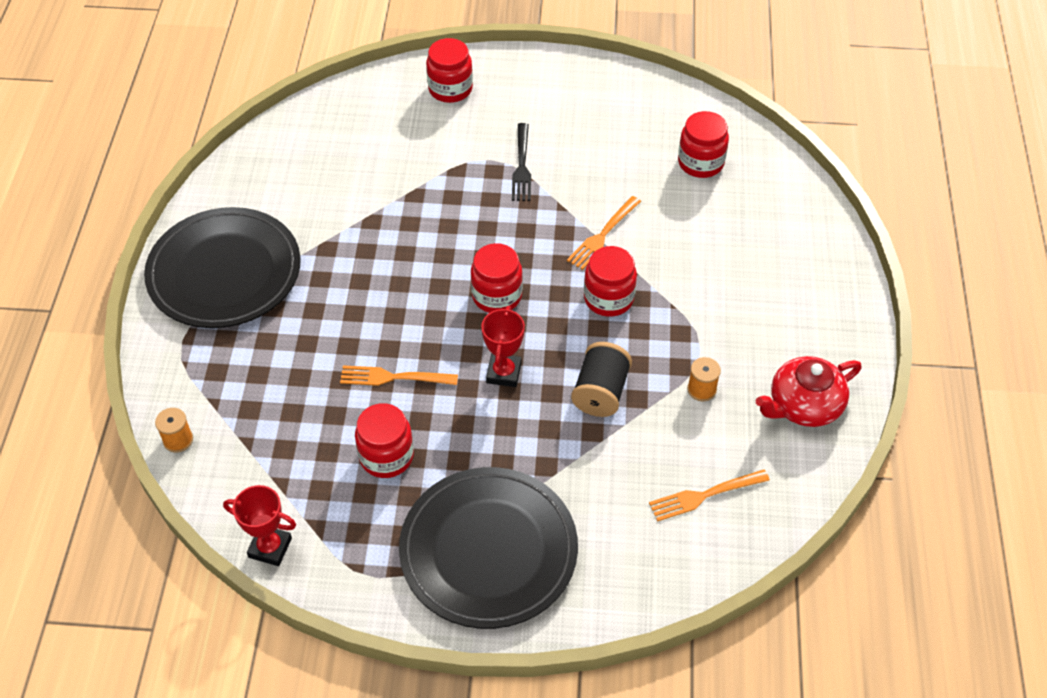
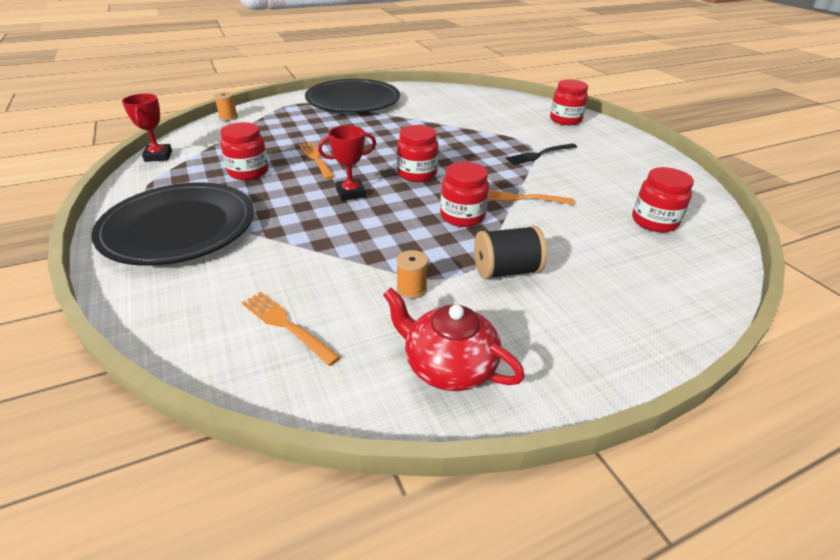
camera: 60 degrees right, 15 degrees down
black spool [571,342,632,417] -> black spool moved to [474,225,547,279]

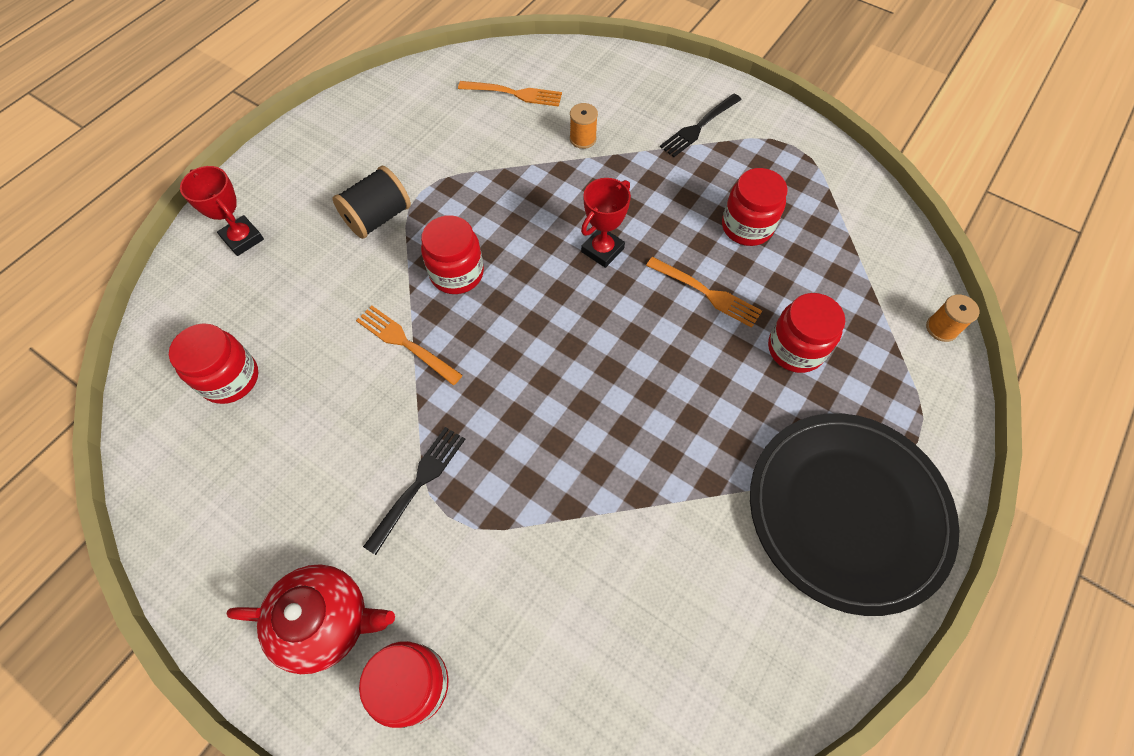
camera: 150 degrees right, 25 degrees up
black plate [91,183,254,266] -> black fork [660,94,742,157]
red trophy [122,94,172,162] -> red trophy moved to [180,166,264,256]
red teapot [383,288,525,391] -> red teapot moved to [227,564,395,674]
orange spool [396,250,428,299] -> orange spool moved to [570,103,598,149]
red jar [397,125,439,182] -> red jar moved to [768,293,845,373]
orange fork [488,190,574,205] -> orange fork turned 120 degrees counterclockwise [356,305,463,385]

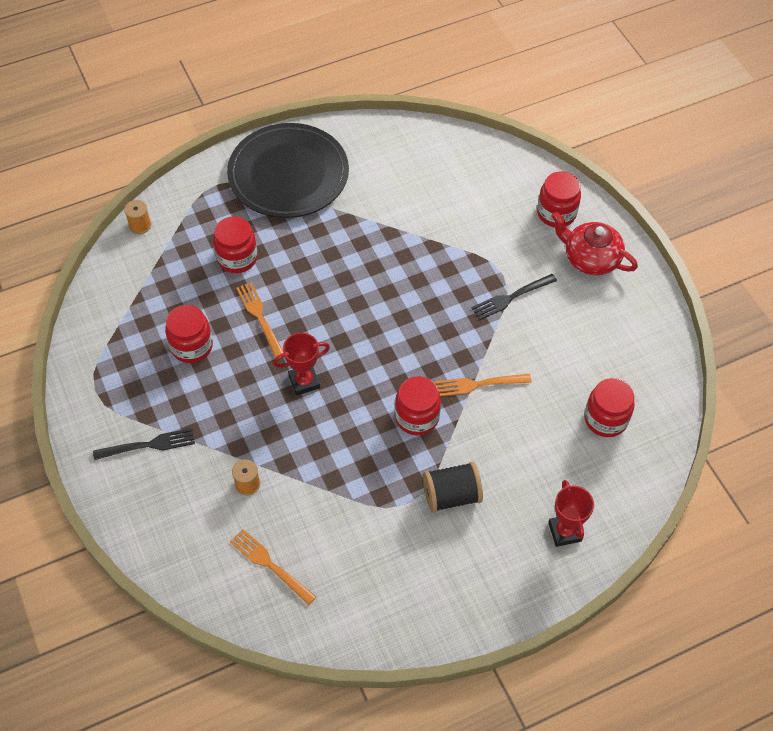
camera: 150 degrees left, 5 degrees down
orange fork [356,305,463,385] -> orange fork turned 105 degrees clockwise [434,374,532,397]

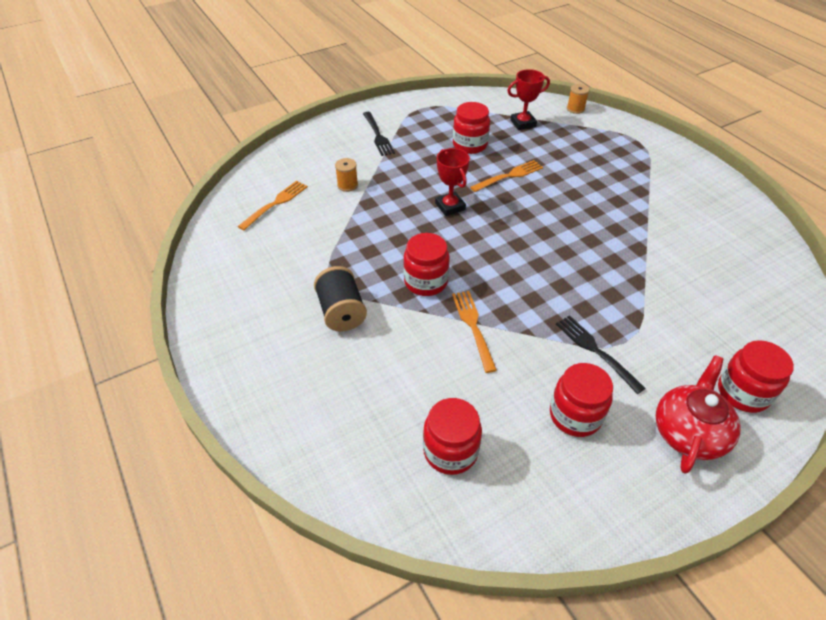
camera: 85 degrees right, 10 degrees down
red jar [213,216,258,273] -> red jar moved to [550,363,613,437]
black plate [227,123,349,218] -> none
red trophy [548,480,594,547] -> red trophy moved to [507,69,550,130]

